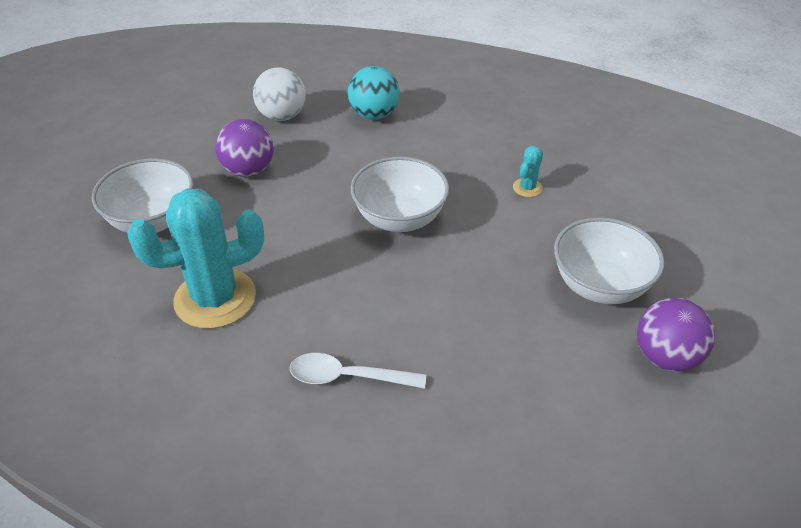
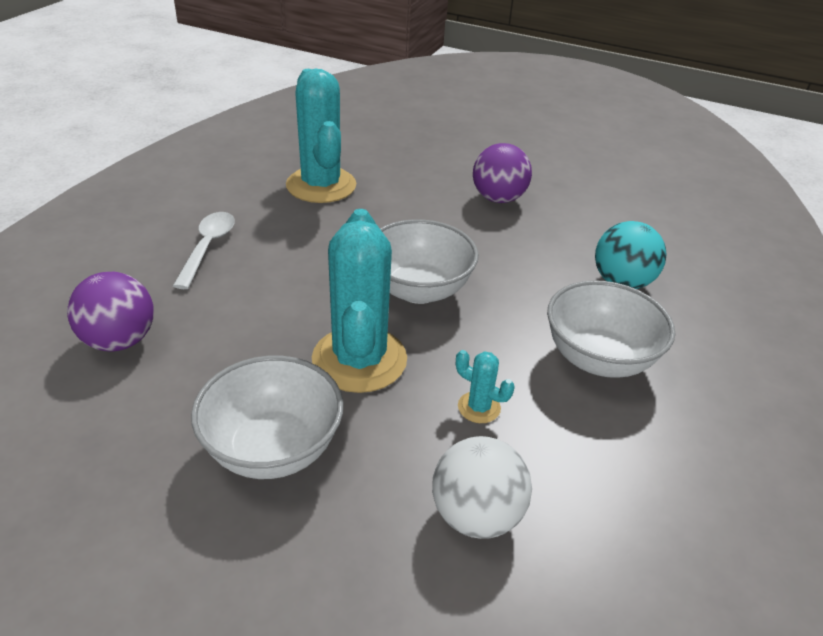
camera: 90 degrees right, 5 degrees down
white bowl [92,158,193,233] -> white bowl moved to [547,280,675,378]
white ball [253,67,306,121] -> white ball moved to [432,436,532,539]
purple ball [637,298,715,372] -> purple ball moved to [67,272,154,351]
none -> turquoise cactus [312,209,407,393]

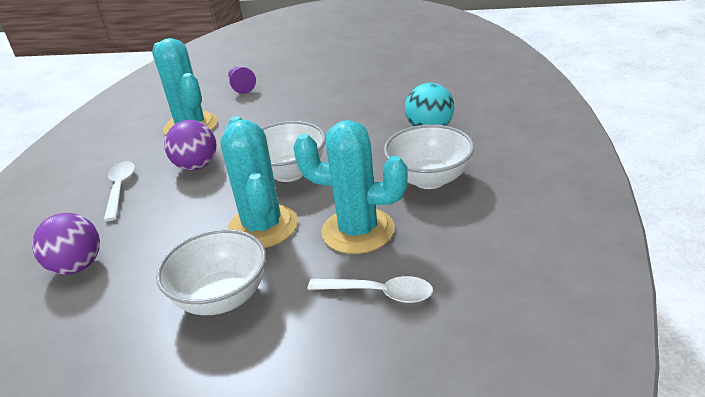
camera: 10 degrees left, 5 degrees down
white ball [432,436,532,539] -> white spoon [308,276,433,303]
turquoise cactus [456,350,515,423] -> turquoise cactus [293,120,408,254], size x2.34
purple ball [473,143,532,203] -> purple ball moved to [164,120,216,170]
none -> purple pawn [228,67,256,94]

